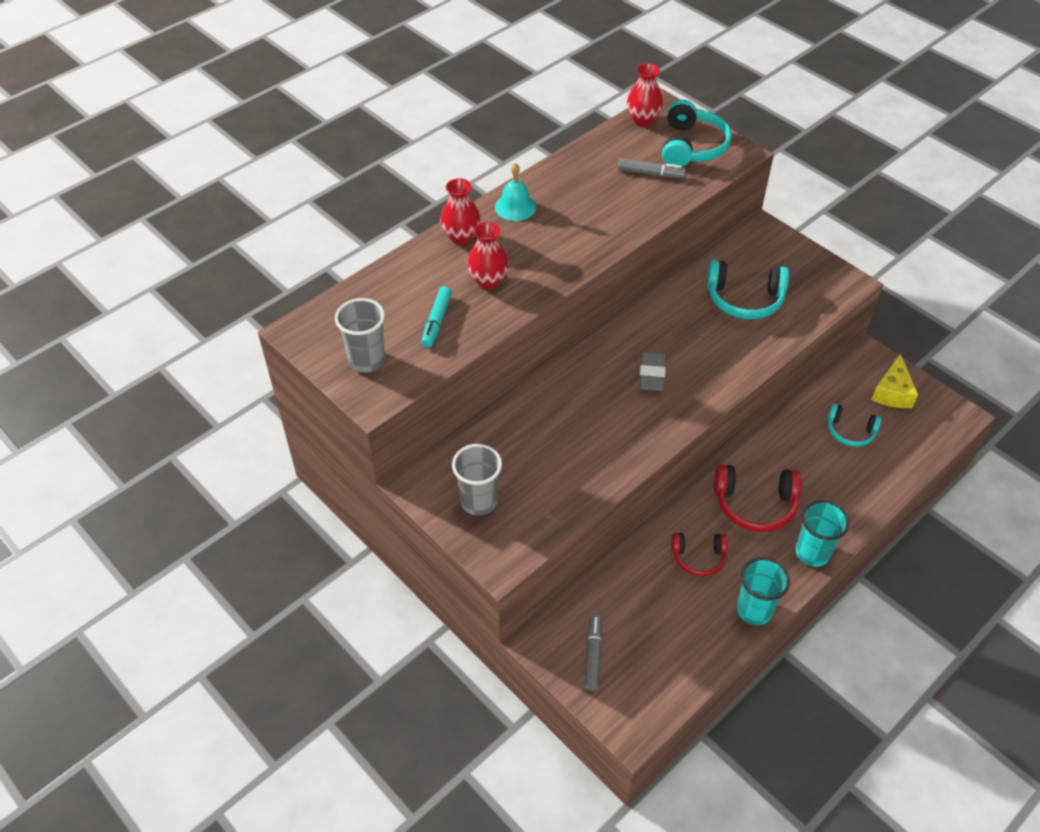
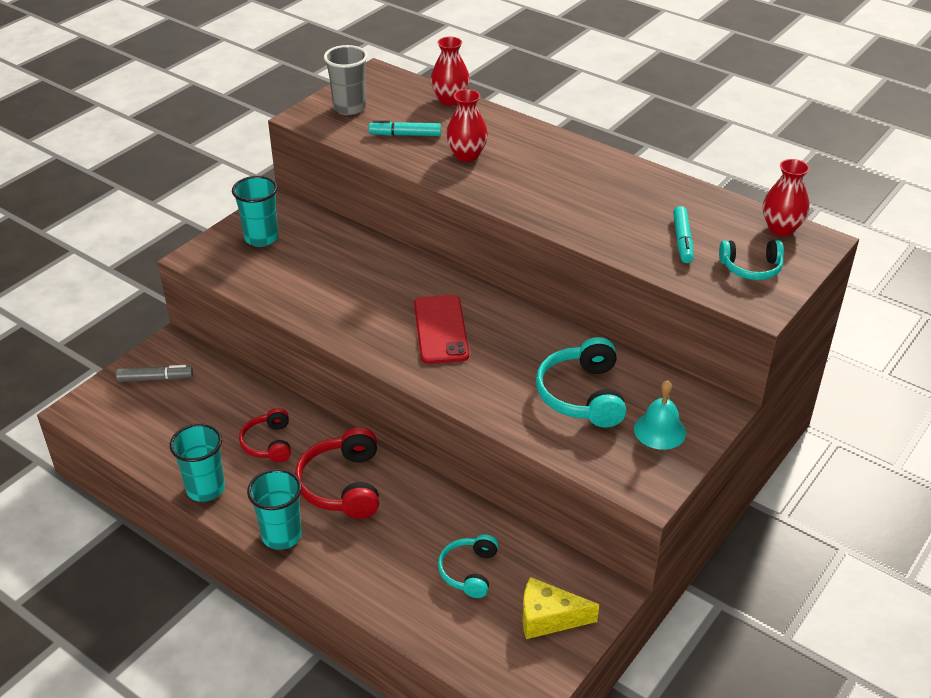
camera: 80 degrees right, 10 degrees down
red vase [440,178,481,245] -> red vase moved to [431,37,470,106]
grey cup [452,444,502,516] -> turquoise cup [232,176,278,247]
turquoise bell [495,163,536,221] -> turquoise bell moved to [634,380,686,450]
grey marker [618,158,686,178] -> turquoise marker [673,206,694,263]
grey eraser [639,352,666,391] -> red phone [414,295,469,364]
turquoise headphones [662,100,732,167] -> turquoise headphones [719,240,784,280], size x0.63

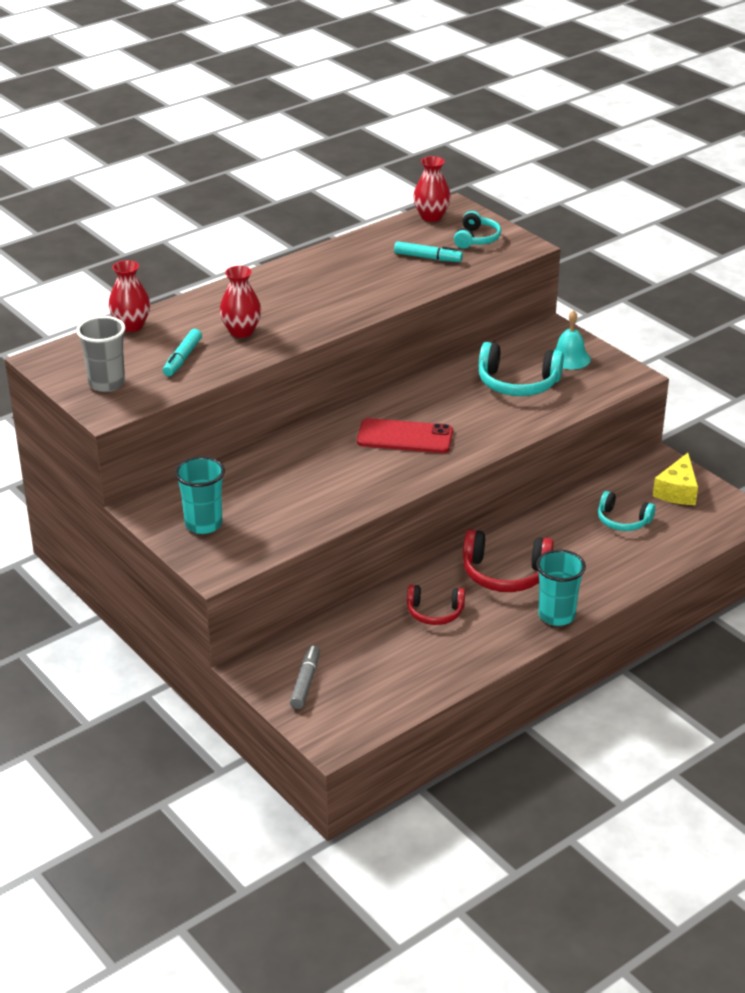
camera: 75 degrees left, 5 degrees down
turquoise cup [170,423,225,502] -> none

